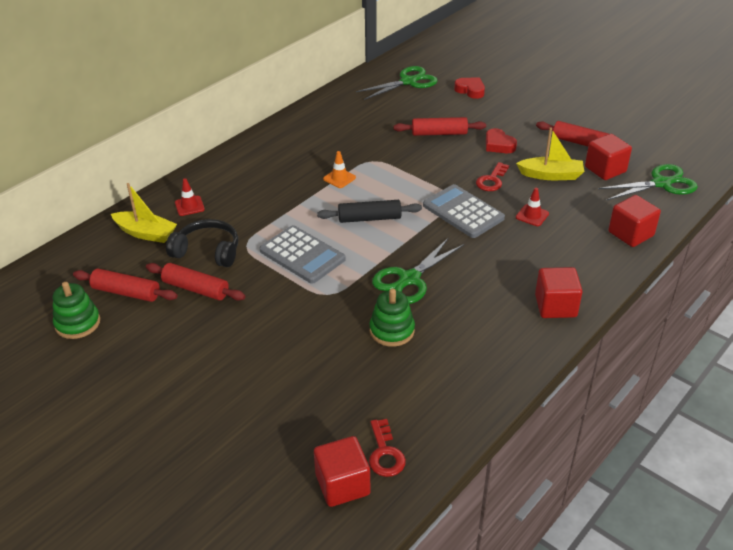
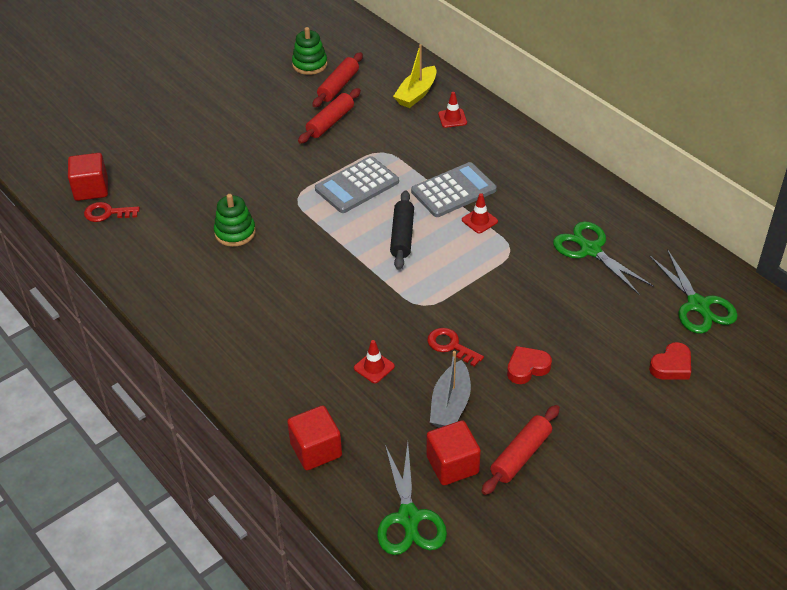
camera: 100 degrees right, 5 degrees up
black headphones [166,219,238,267] -> none
orange traffic cone [323,151,356,188] -> red traffic cone [462,193,498,233]
green scissors [372,237,464,304] -> green scissors moved to [553,221,654,295]
red rolling pin [393,117,486,136] -> none
grey calculator [423,184,505,238] -> grey calculator moved to [411,162,497,217]
yellow boat [516,127,584,180] -> grey boat [430,351,471,428]
red cube [535,267,583,318] -> none

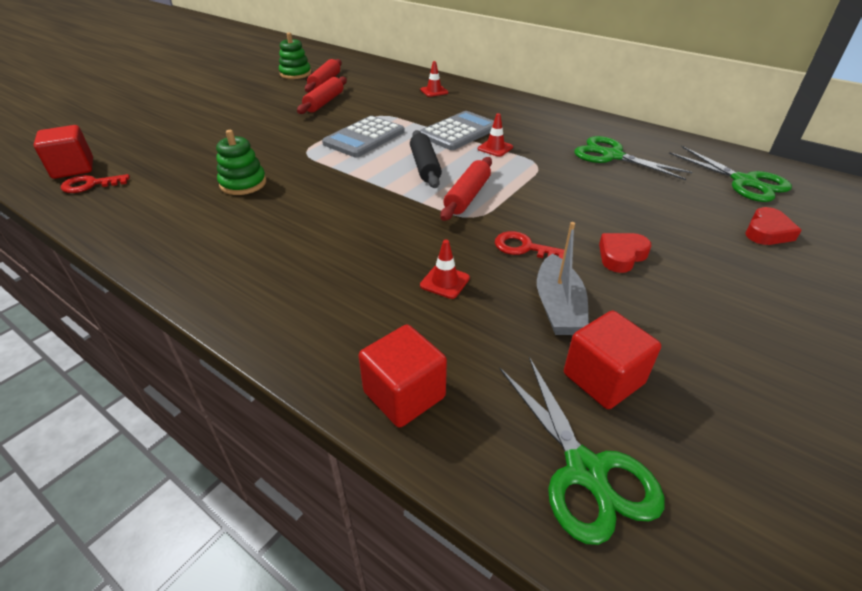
camera: 15 degrees left, 5 degrees down
yellow boat [393,44,437,108] -> none
red rolling pin [482,405,560,495] -> red rolling pin moved to [440,157,492,221]

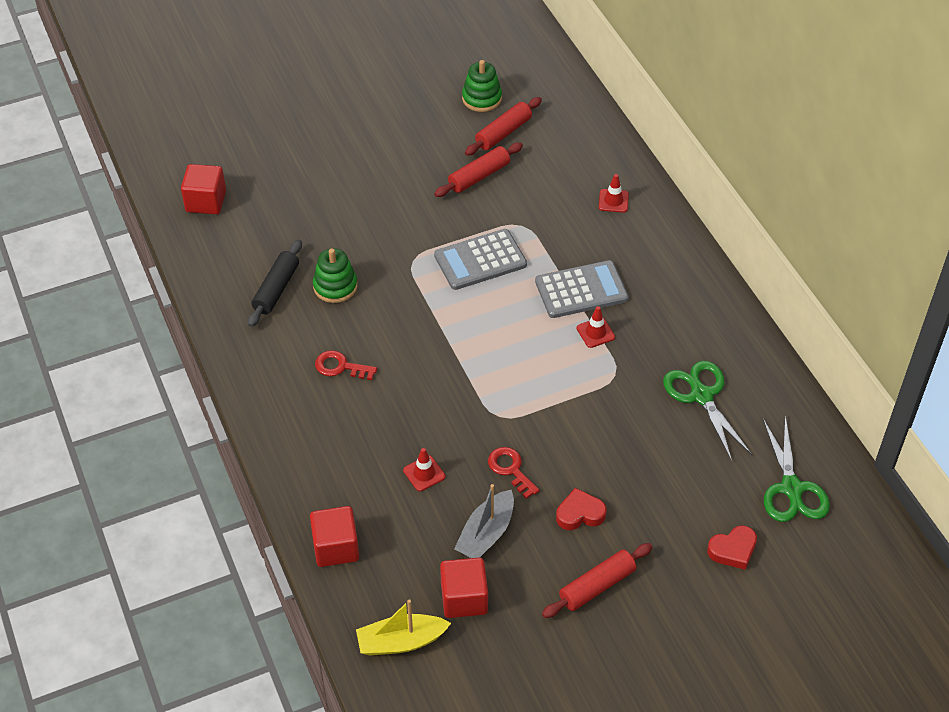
camera: 30 degrees right, 10 degrees up
red key [61,174,130,193] -> red key moved to [315,350,377,380]
black rolling pin [410,130,442,188] -> black rolling pin moved to [248,239,302,327]
red rolling pin [440,157,492,221] -> red rolling pin moved to [542,543,652,618]
green scissors [499,357,665,545] -> yellow boat [356,599,451,656]

